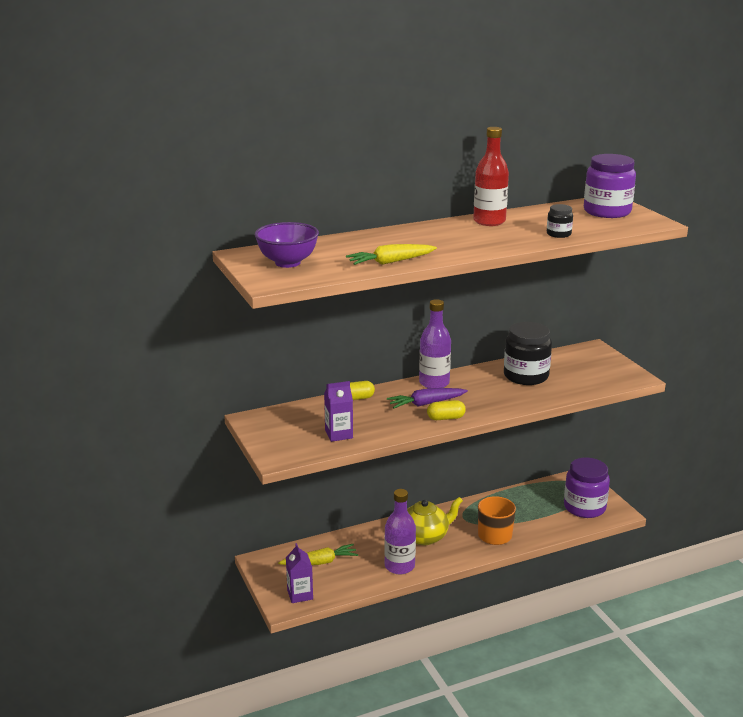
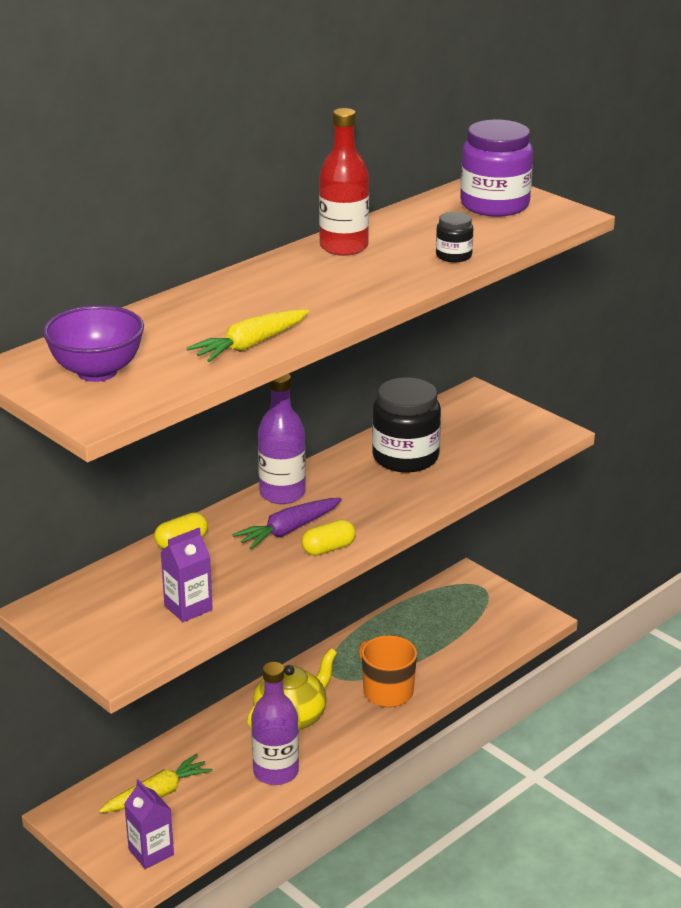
camera: 20 degrees left, 5 degrees up
purple jar [564,458,610,518] -> none

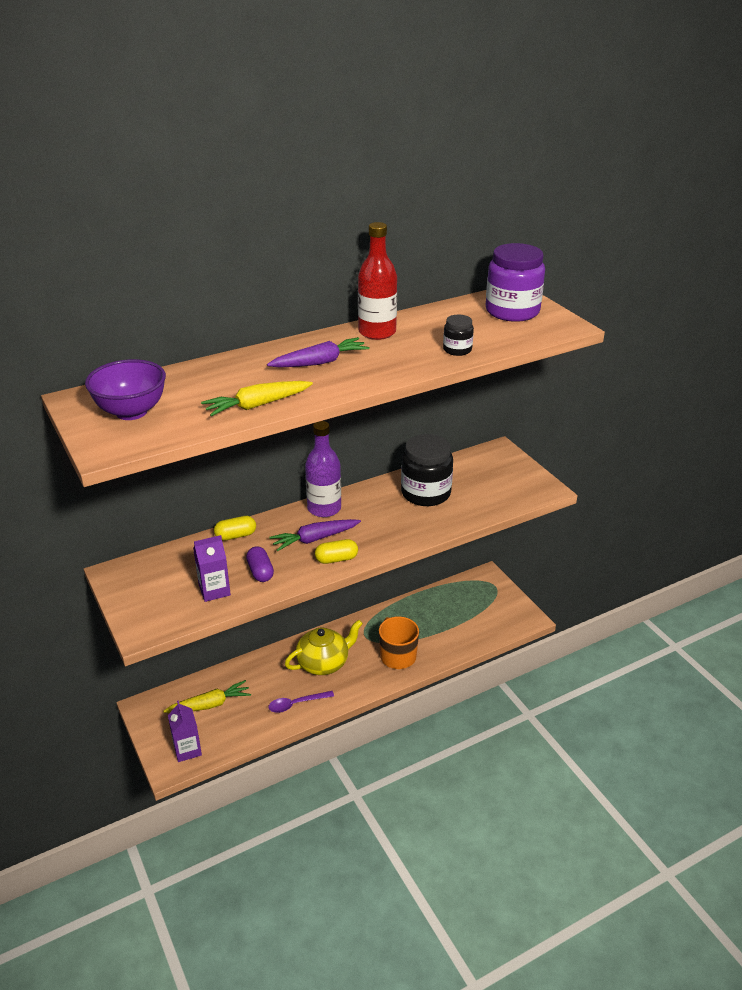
camera: 15 degrees right, 5 degrees up
purple bottle [251,662,299,785] -> purple spoon [268,691,334,713]
none -> purple capsule [246,546,274,582]
none -> purple carrot [267,337,370,367]

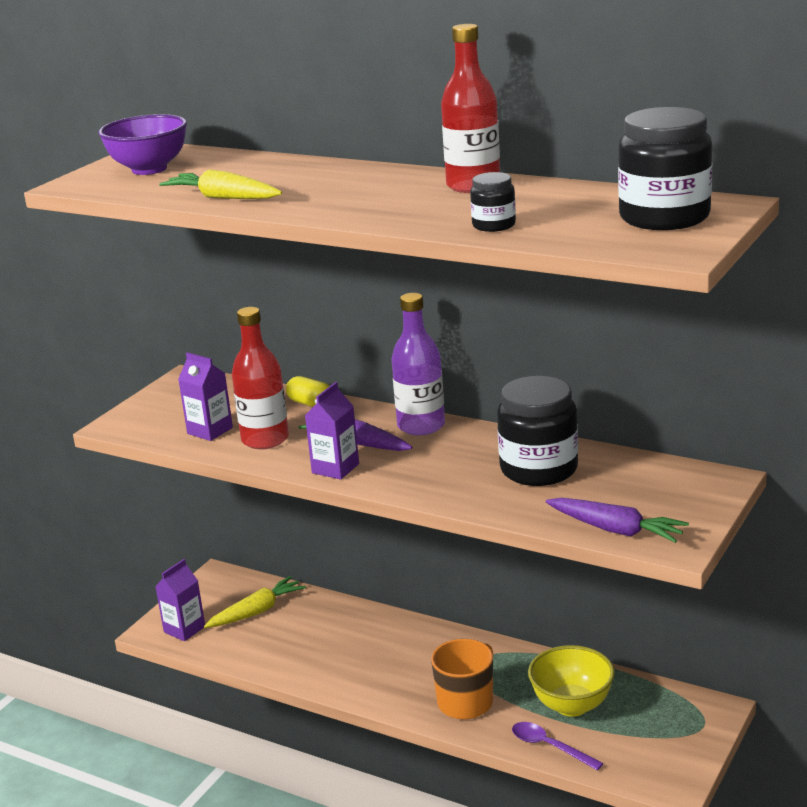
camera: 60 degrees right, 10 degrees down
yellow carrot [163,680,251,713] -> yellow carrot turned 75 degrees counterclockwise [204,576,306,628]
purple capsule [246,546,274,582] -> red bottle [232,307,289,449]
purple carrot [267,337,370,367] -> purple carrot moved to [546,498,689,543]
purple spoon [268,691,334,713] -> purple spoon moved to [512,722,603,771]
yellow teapot [285,620,363,675] -> none
yellow capsule [315,539,358,564] -> purple carton [305,382,359,480]
purple jar [486,243,545,322] -> black jar [618,107,712,230]
none -> yellow bowl [528,645,615,717]

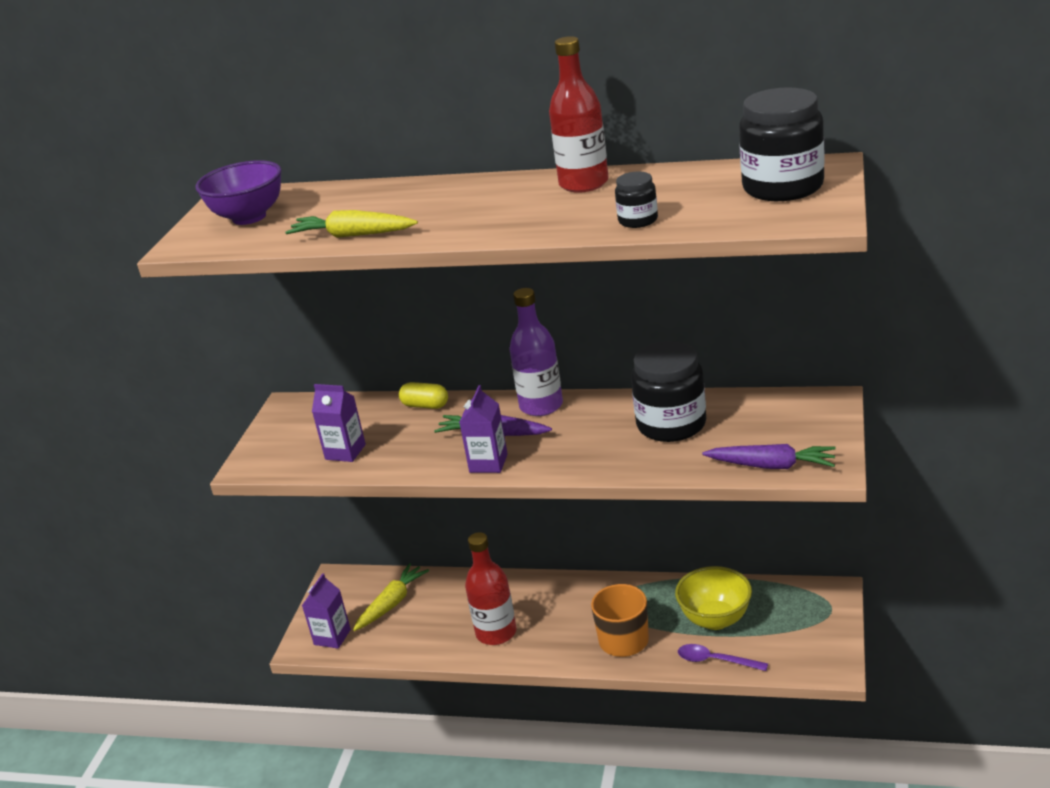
camera: 15 degrees left, 5 degrees up
red bottle [232,307,289,449] -> red bottle moved to [465,532,516,645]

